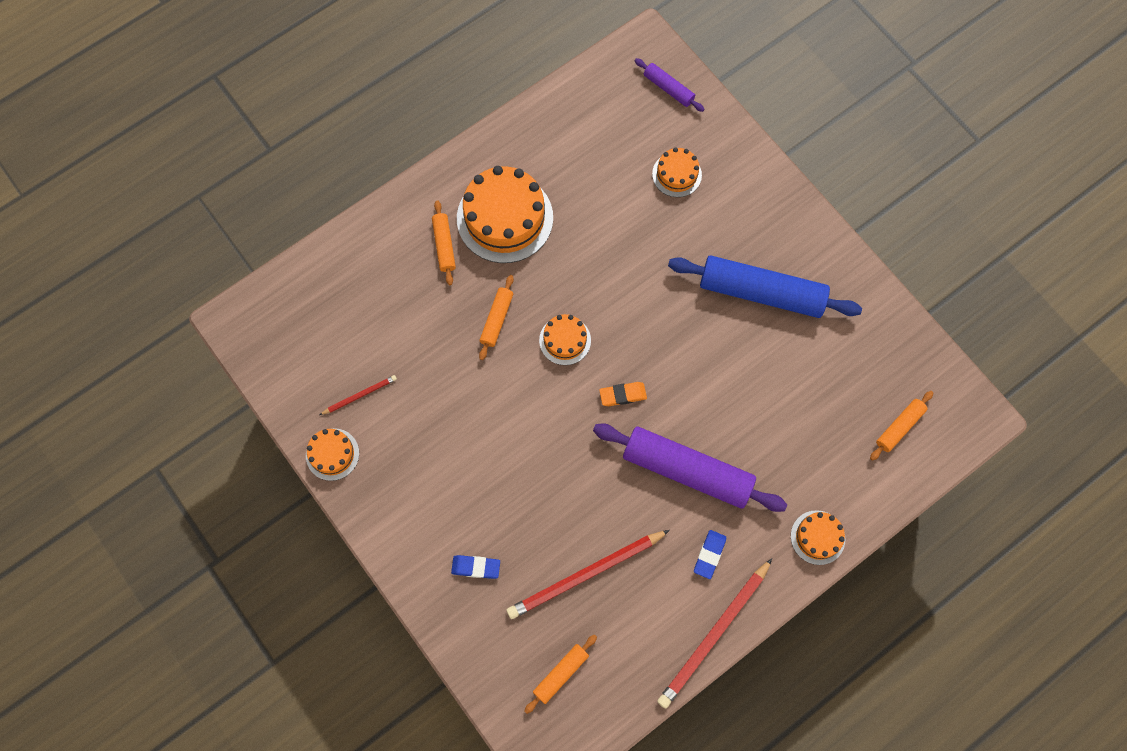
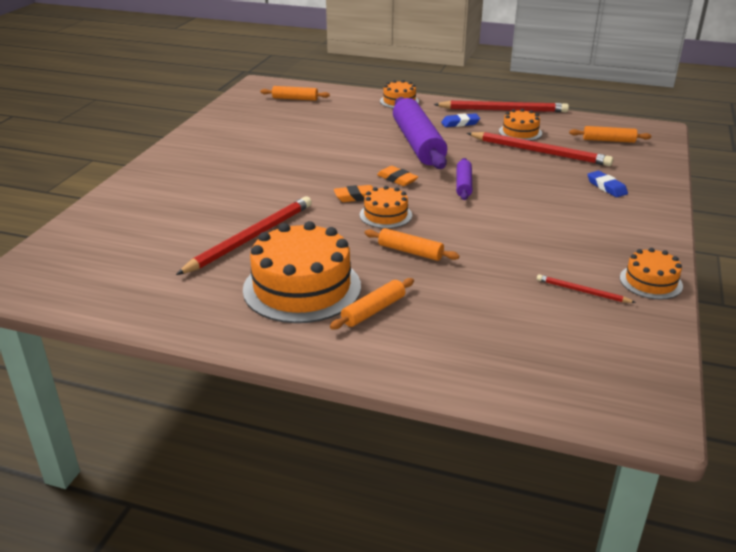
camera: 125 degrees left, 40 degrees down
orange rolling pin [479,275,514,360] -> orange rolling pin turned 45 degrees clockwise [365,228,460,261]
purple rolling pin [635,58,705,112] -> purple rolling pin moved to [456,158,472,200]
orange cake [652,147,702,197] -> orange cake moved to [499,109,542,141]
blue rolling pin [668,255,862,318] -> none
none -> red pencil [176,196,312,275]
none -> orange eraser [334,185,373,202]

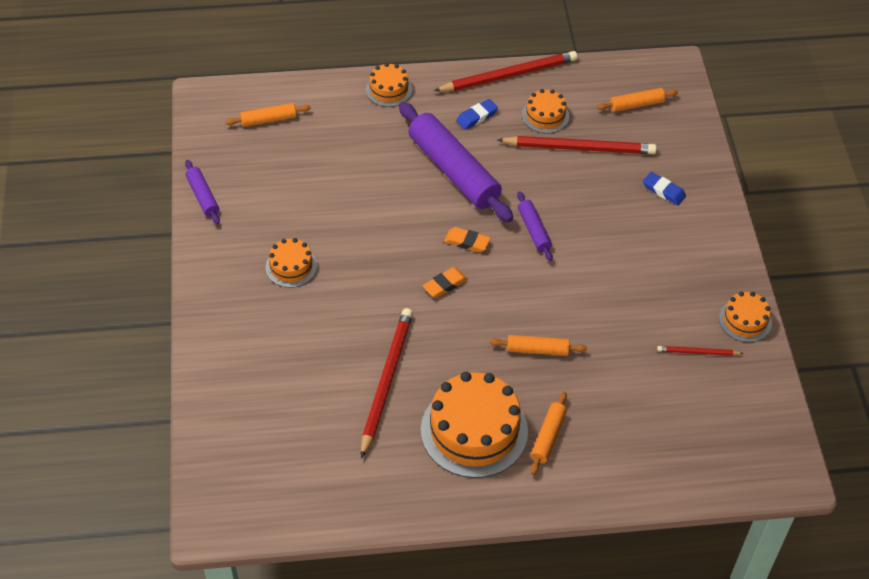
camera: 25 degrees left, 20 degrees up
orange cake [360,186,412,229] -> orange cake moved to [265,238,317,288]
none -> purple rolling pin [185,160,220,224]

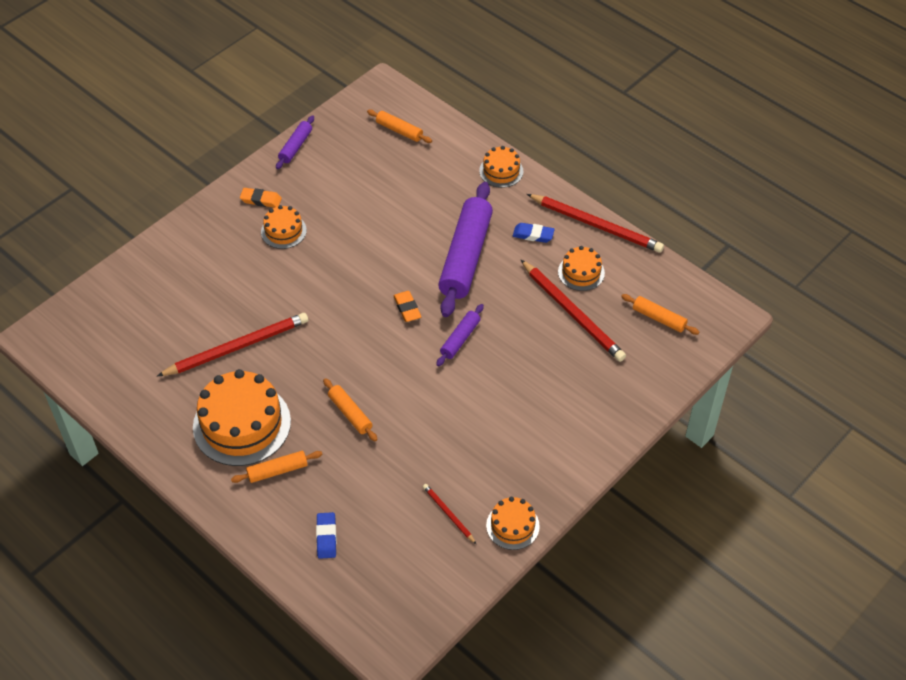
camera: 50 degrees right, 0 degrees up
orange eraser [423,267,468,298] -> orange eraser moved to [240,188,282,208]
blue eraser [643,172,686,205] -> blue eraser moved to [316,512,337,559]

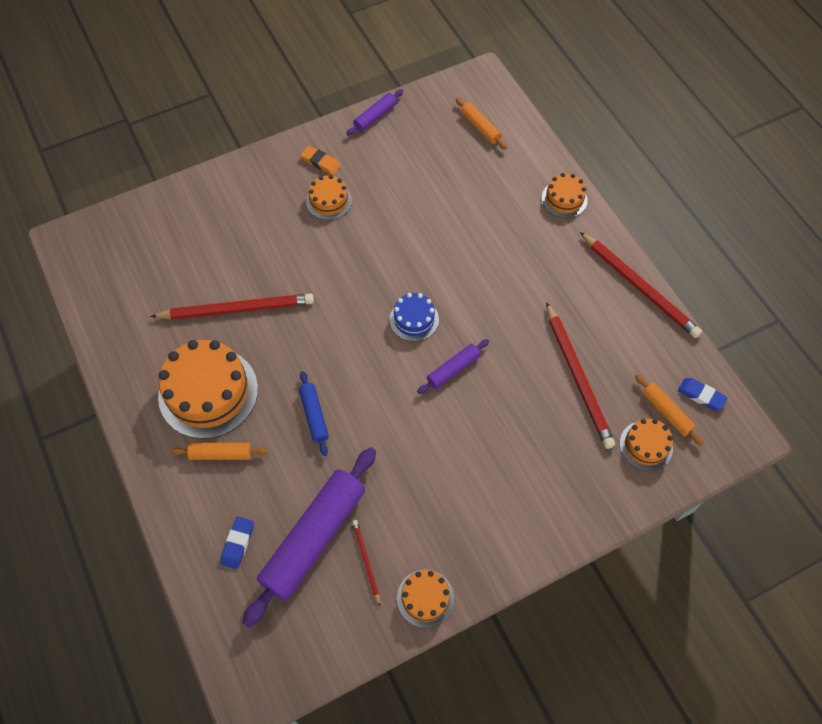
camera: 20 degrees right, 10 degrees up
orange rolling pin [323,378,378,441] -> blue rolling pin [299,371,329,456]
orange eraser [393,291,421,322] -> blue cake [390,293,439,342]
purple rolling pin [438,182,493,317] -> purple rolling pin moved to [242,447,376,628]
blue eraser [513,223,555,243] -> blue eraser moved to [678,378,728,410]
orange cake [558,246,605,291] -> orange cake moved to [620,418,673,471]

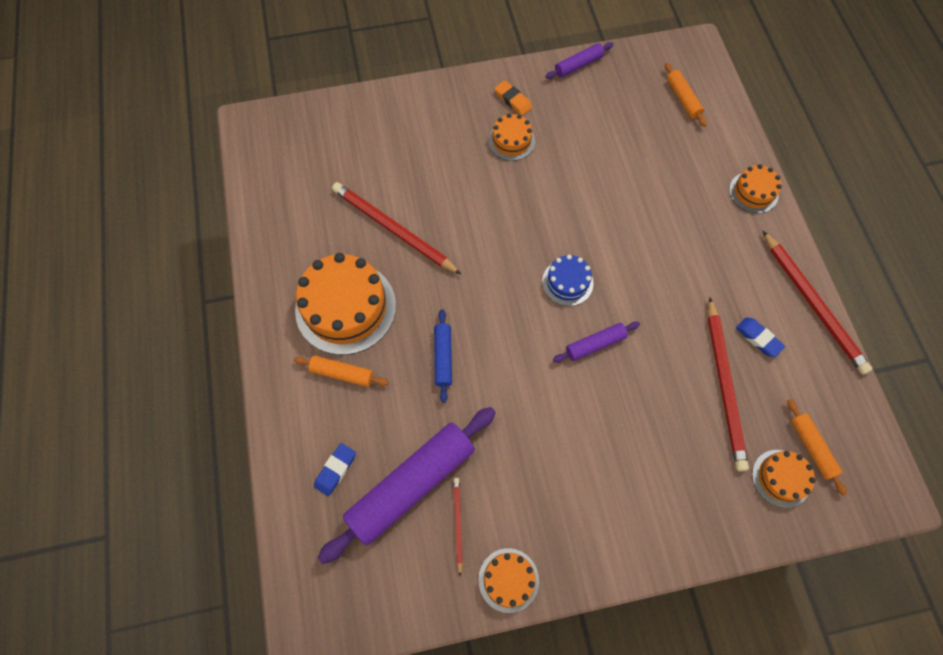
camera: 15 degrees right, 5 degrees up
red pencil [150,294,314,320] -> red pencil turned 150 degrees counterclockwise [332,182,462,275]
blue eraser [678,378,728,410] -> blue eraser moved to [736,317,785,357]

